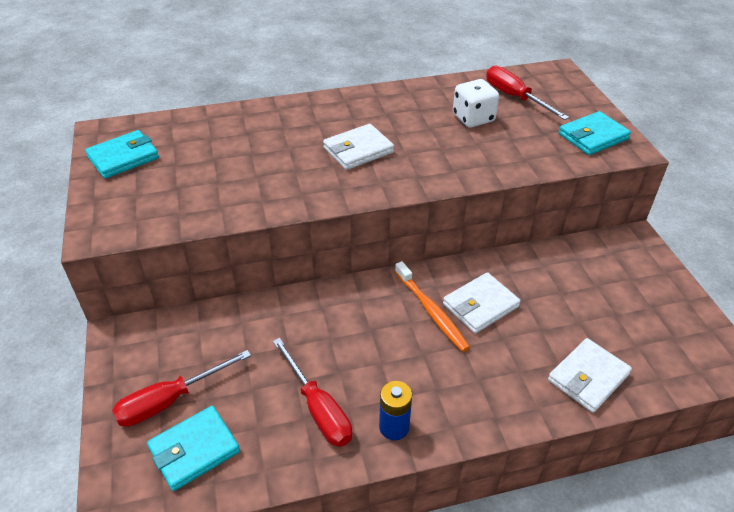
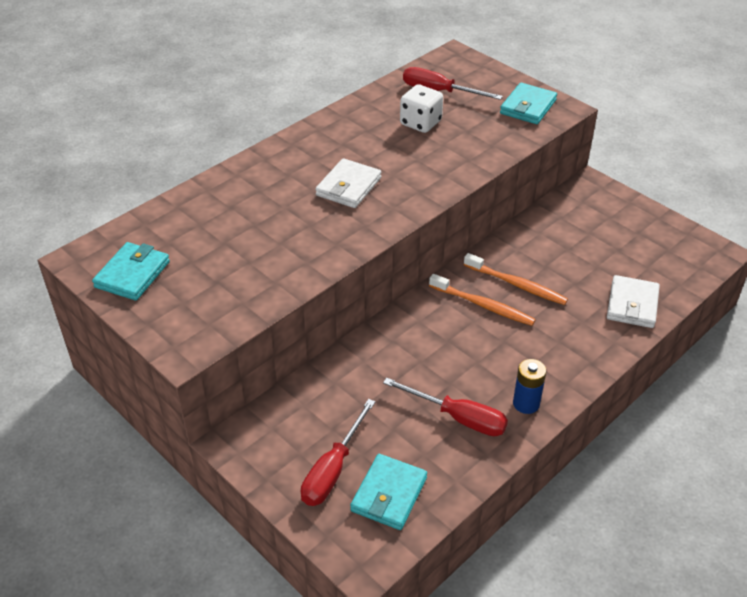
camera: 30 degrees left, 0 degrees up
white wallet [443,272,521,334] -> orange toothbrush [464,253,568,305]

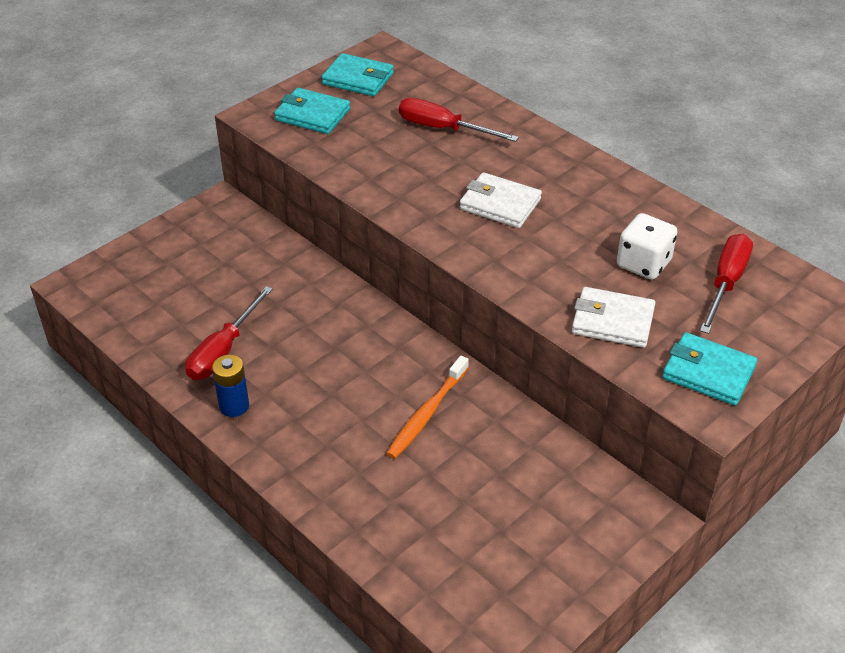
camera: 90 degrees right, 0 degrees up
red screwdriver [301,399,375,506] -> red screwdriver moved to [399,98,519,142]
turquoise wallet [350,454,427,530] -> turquoise wallet moved to [274,88,350,134]
orange toothbrush [429,274,536,326] -> none
white wallet [607,275,660,328] -> white wallet moved to [572,287,655,348]

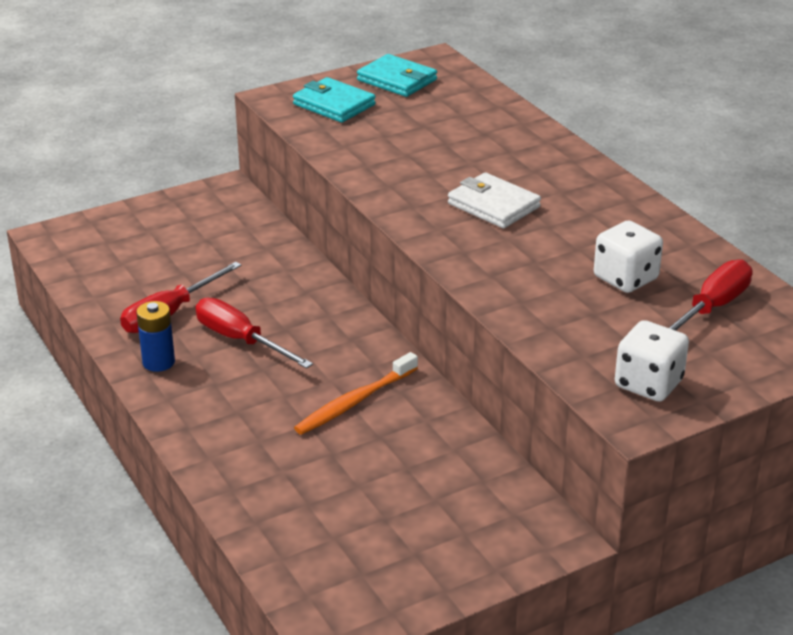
camera: 15 degrees right, 10 degrees down
red screwdriver [399,98,519,142] -> red screwdriver moved to [195,298,313,369]
white wallet [572,287,655,348] -> none
turquoise wallet [662,332,757,406] -> white dice [615,320,689,402]

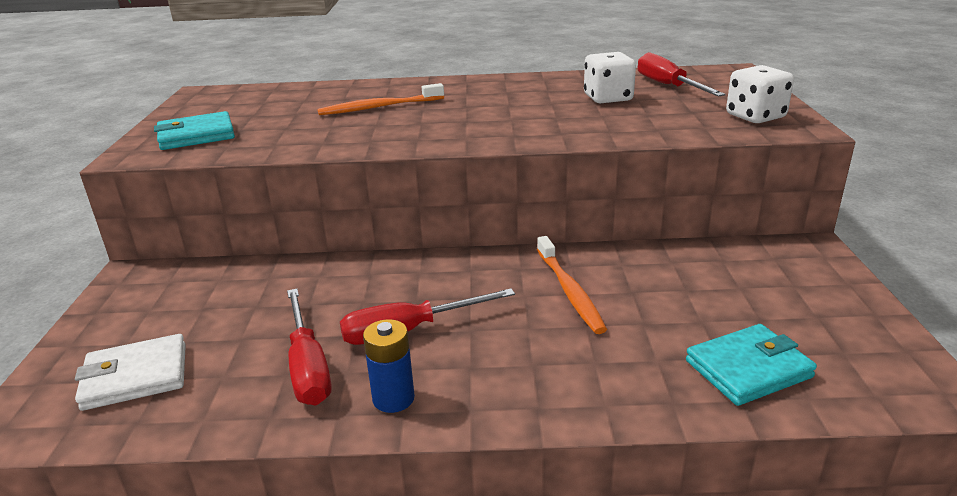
camera: 60 degrees left, 5 degrees down
turquoise wallet [357,54,437,97] -> turquoise wallet moved to [686,324,817,406]
white wallet [448,173,541,228] -> white wallet moved to [75,334,186,411]
none -> orange toothbrush [317,83,444,115]

